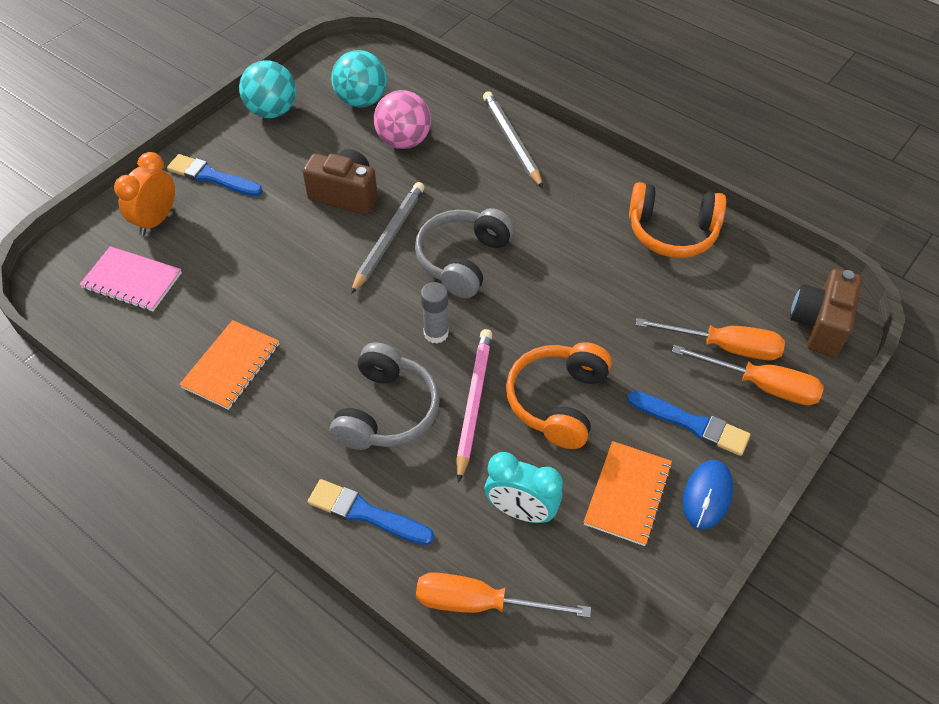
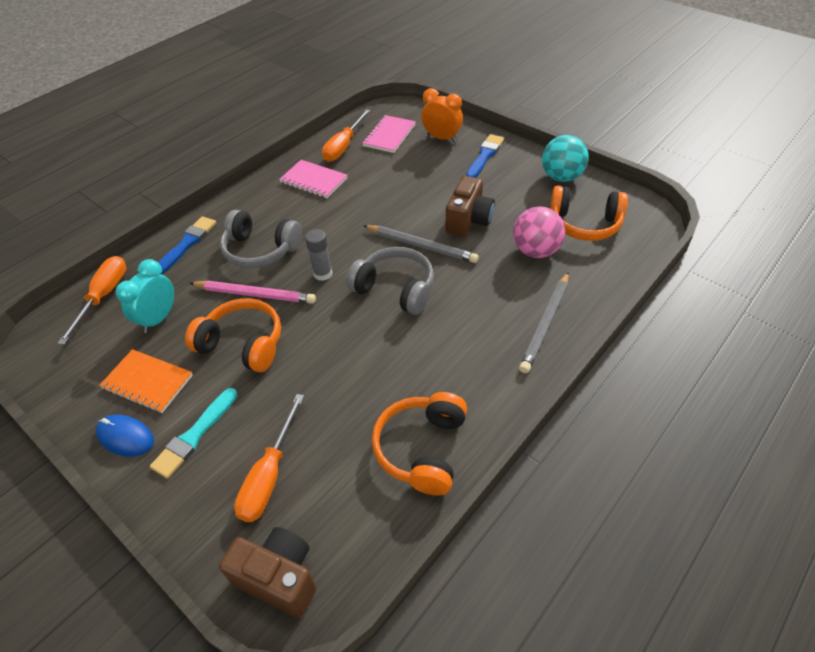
camera: 95 degrees right, 5 degrees down
orange notebook [179,320,279,410] -> pink notebook [279,160,348,198]
turquoise ball [331,50,387,108] -> orange headphones [550,186,628,241]
grey pencil [483,91,543,188] -> grey pencil turned 135 degrees clockwise [519,272,569,373]
blue brush [627,391,750,456] -> turquoise brush [150,388,237,479]
orange screwdriver [672,345,824,405] -> orange screwdriver moved to [322,109,371,162]

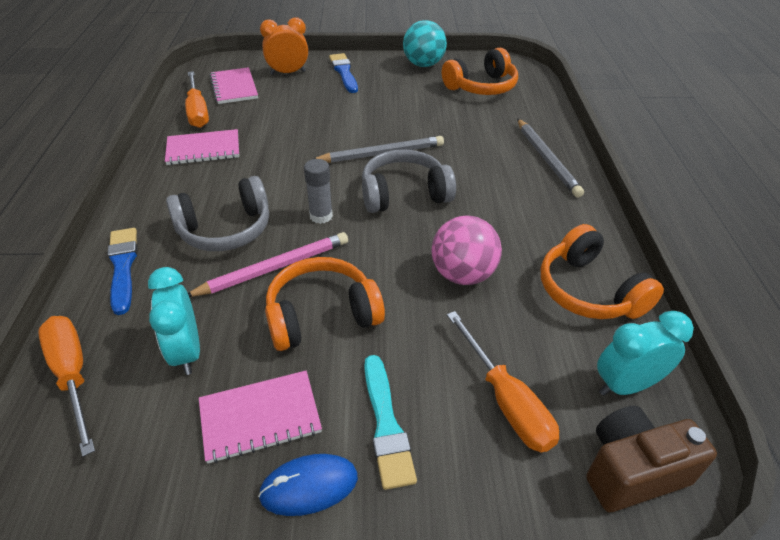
camera: 45 degrees left, 5 degrees down
orange notebook [99,349,193,413] -> pink notebook [199,371,322,464]
brown camera [446,176,495,237] -> none
pink ball [513,206,565,258] -> pink ball moved to [431,215,502,285]
none -> turquoise clock [597,311,694,396]

